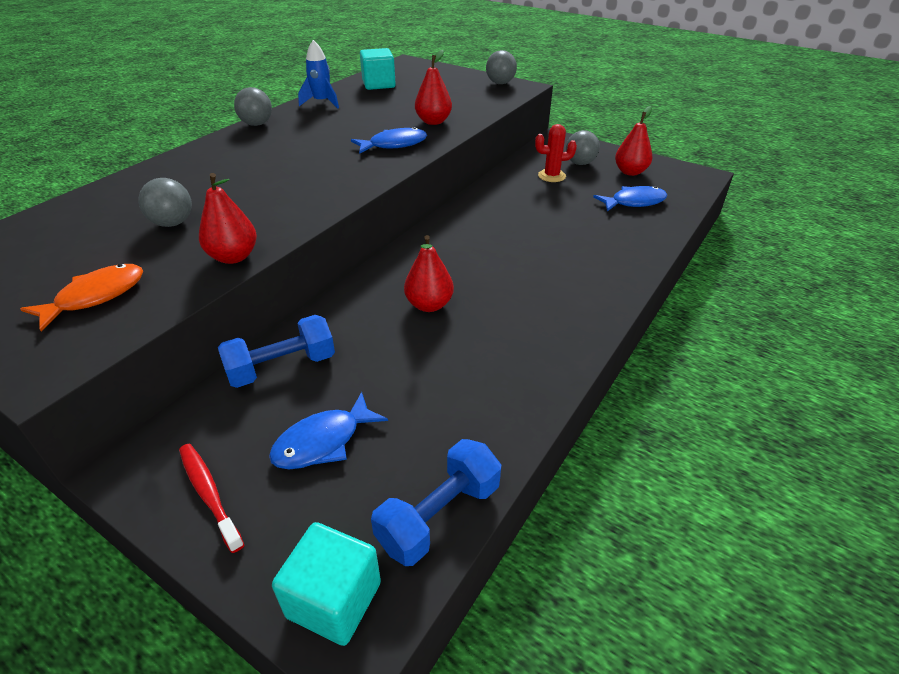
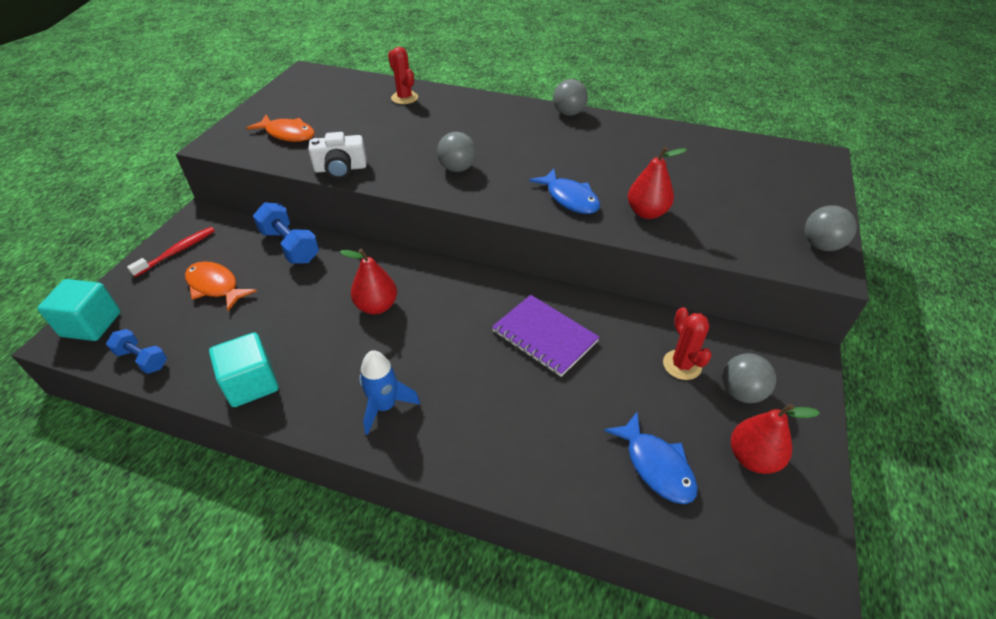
camera: 75 degrees right, 5 degrees up
grey ball [139,178,192,227] -> grey ball moved to [437,132,476,172]
red pear [199,173,257,264] -> white camera [308,132,367,179]
blue fish [269,392,388,470] -> orange fish [185,261,257,311]
blue rocket [298,40,339,109] -> blue rocket moved to [359,350,420,435]
turquoise cube [360,48,396,90] -> turquoise cube moved to [209,332,278,407]
blue dumbbell [371,439,501,566] -> blue dumbbell [106,329,167,374], size x0.64
none -> red cactus [388,47,418,104]
none -> purple notebook [492,295,600,377]

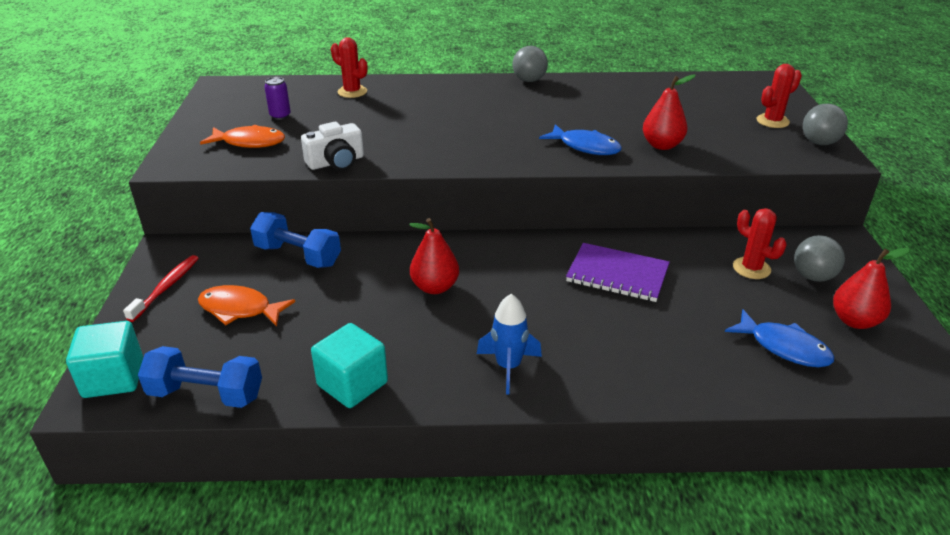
camera: 20 degrees left, 10 degrees down
blue dumbbell [106,329,167,374] -> blue dumbbell [138,346,262,408], size x1.57
grey ball [437,132,476,172] -> none
none -> purple can [264,77,291,120]
none -> red cactus [756,64,802,128]

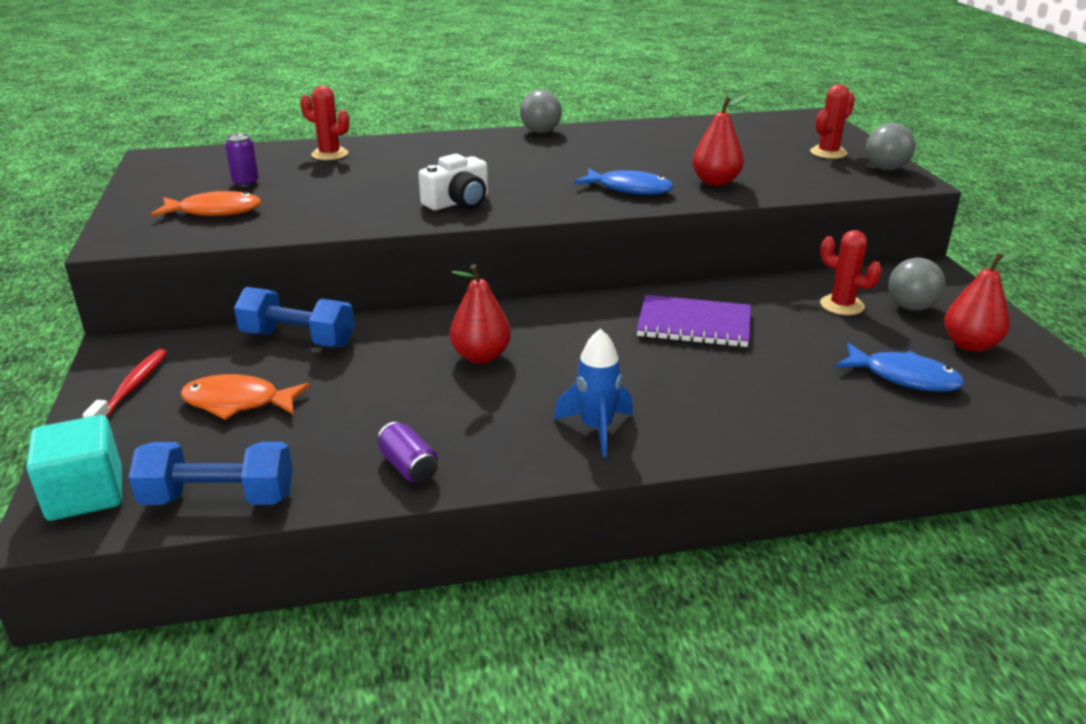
camera: 10 degrees left, 5 degrees down
white camera [301,122,364,171] -> white camera moved to [419,154,488,210]
turquoise cube [311,323,388,408] -> purple can [377,422,438,483]

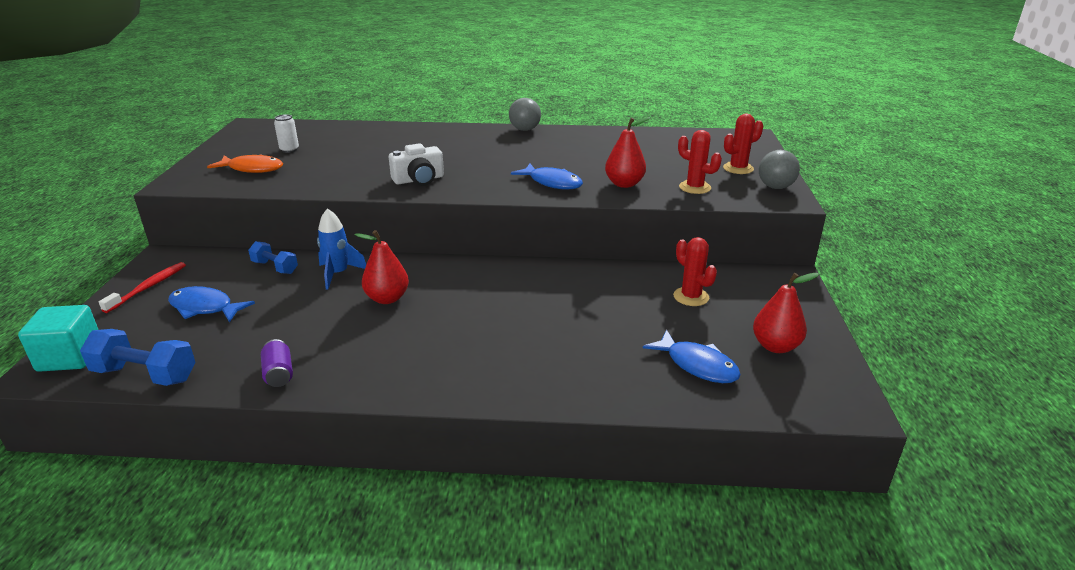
camera: 15 degrees right, 0 degrees up
orange fish [180,374,310,420] -> blue fish [168,286,255,323]
purple can [225,133,259,187] -> white can [274,114,299,153]
blue dumbbell [234,287,354,347] -> blue dumbbell [248,241,298,274], size x0.64
red cactus [300,86,349,160] -> red cactus moved to [678,130,722,194]
blue rocket [554,328,633,457] -> blue rocket moved to [317,208,366,290]
purple notebook [636,295,751,347] -> none
grey ball [888,258,945,311] -> none

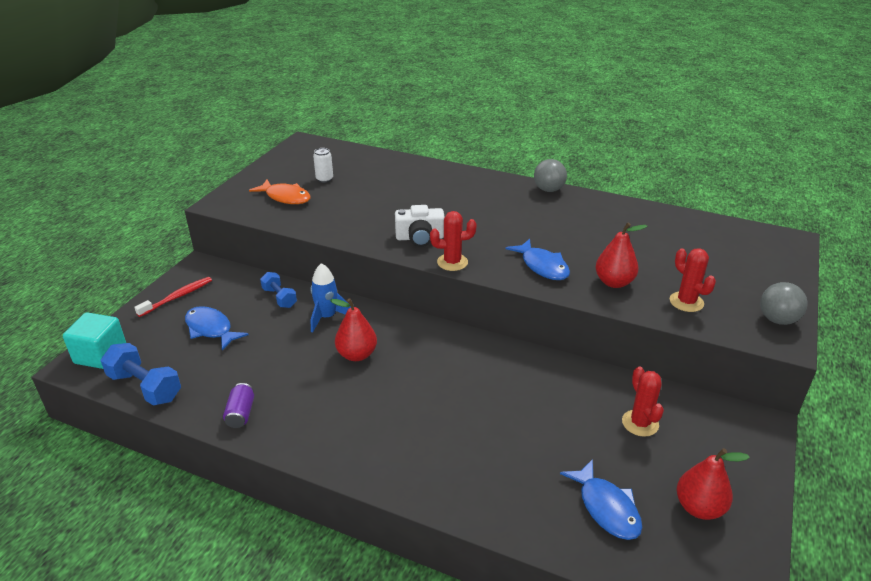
camera: 20 degrees right, 5 degrees up
red cactus [723,114,763,174] -> red cactus moved to [430,211,477,271]

